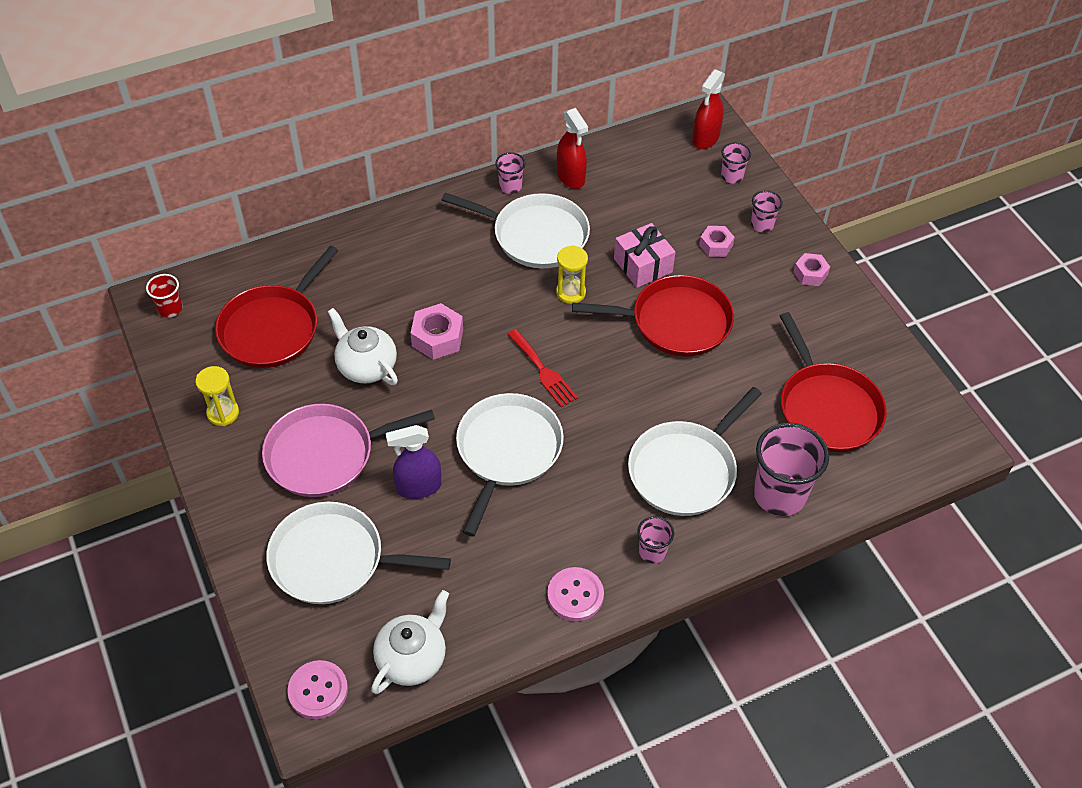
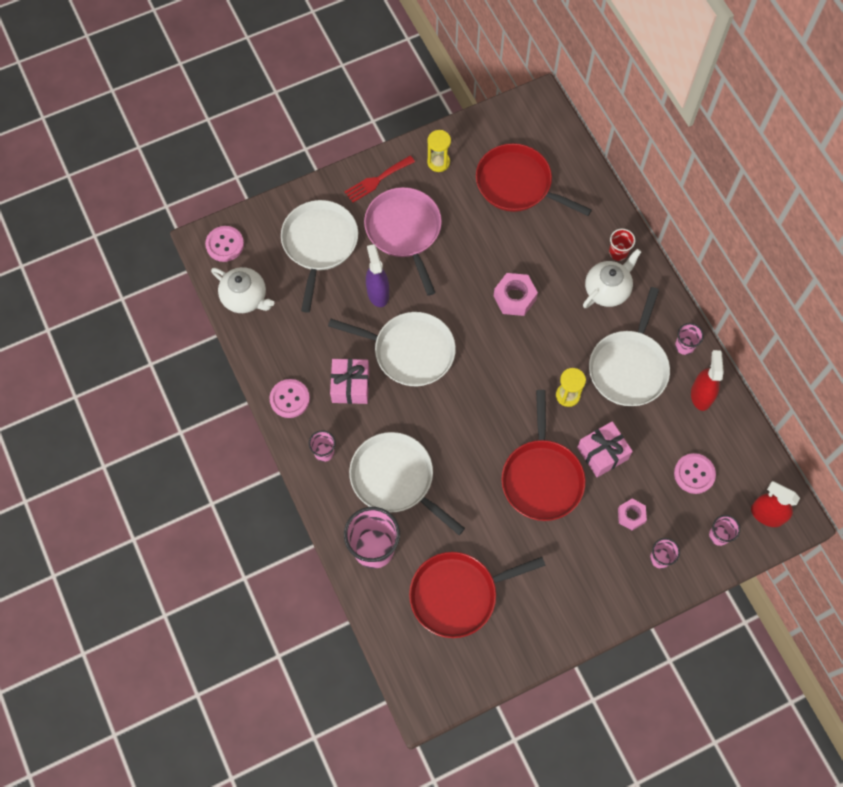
camera: 90 degrees right, 15 degrees up
red cup [146,274,182,318] -> red cup moved to [609,229,635,261]
white teapot [328,308,398,385] -> white teapot moved to [583,249,641,308]
red fork [507,329,578,407] -> red fork moved to [344,156,415,203]
red spray bottle [557,108,588,189] -> red spray bottle turned 120 degrees clockwise [691,350,724,411]
pink nut [794,253,830,286] -> none
none -> pink gift [330,359,369,404]
none -> pink button [674,453,716,494]

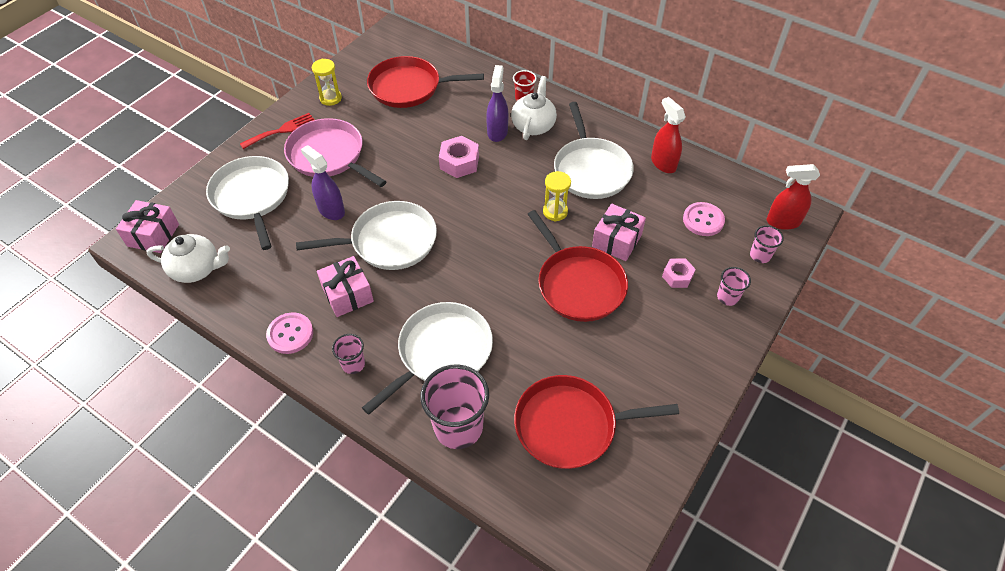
camera: 30 degrees left, 15 degrees down
pink button [205,226,244,262] -> pink gift [116,200,179,253]
red fork [344,156,415,203] -> red fork turned 150 degrees counterclockwise [240,113,315,149]
white pan [349,432,465,535] -> white pan turned 120 degrees clockwise [362,302,493,415]
red pan [409,552,546,638] -> red pan turned 45 degrees clockwise [514,375,679,469]
pink cup [675,323,704,355] -> none
none -> purple spray bottle [486,65,508,142]

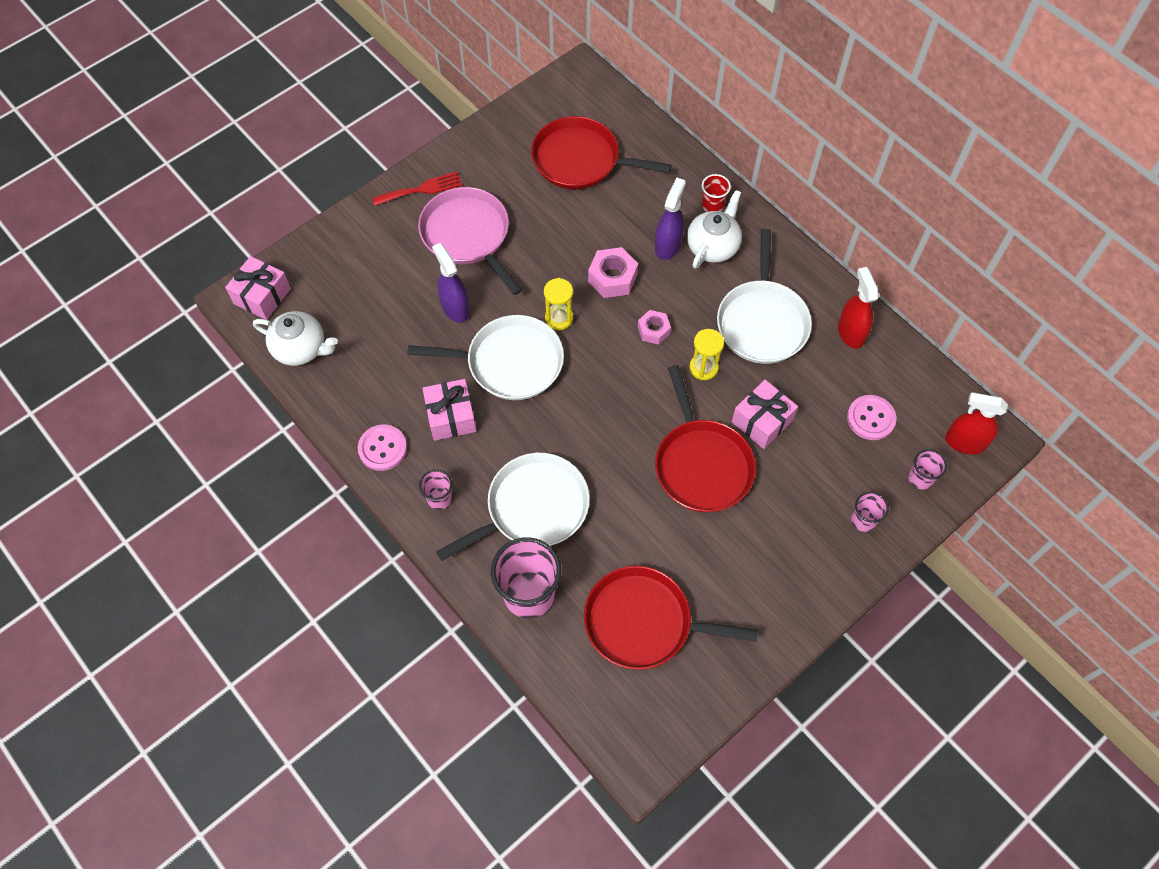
camera: 15 degrees right, 10 degrees up
white pan [206,156,289,250] -> none
yellow hourglass [312,59,342,106] -> yellow hourglass moved to [544,278,573,330]
pink nut [662,259,696,288] -> pink nut moved to [638,310,671,345]

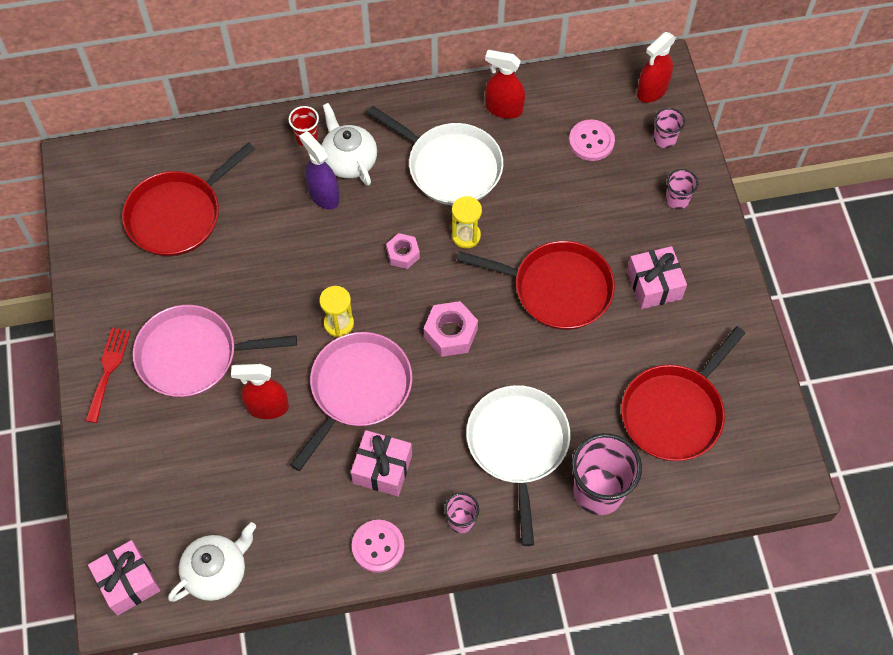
camera: 60 degrees left, 0 degrees up
white pan [407,315,564,400] -> pink pan [290,332,412,471]
purple spray bottle [432,243,470,323] -> red spray bottle [231,364,289,419]
pink nut [588,247,638,298] -> pink nut moved to [424,301,478,357]
pink gift [732,380,798,449] -> pink gift moved to [627,246,687,309]

